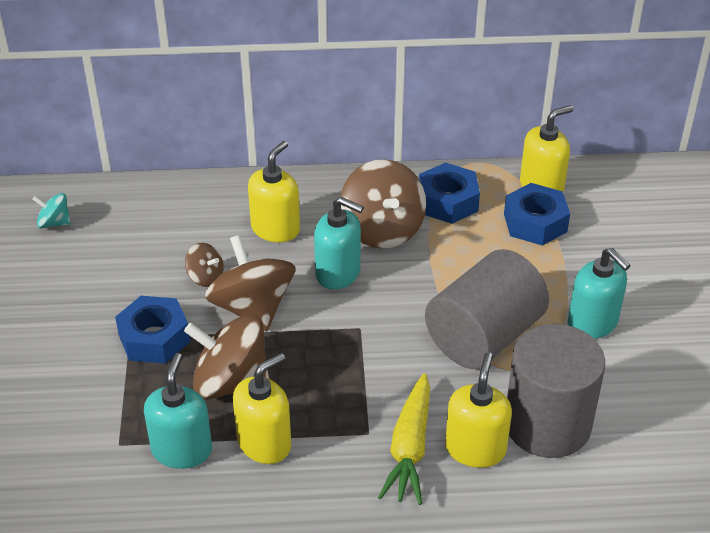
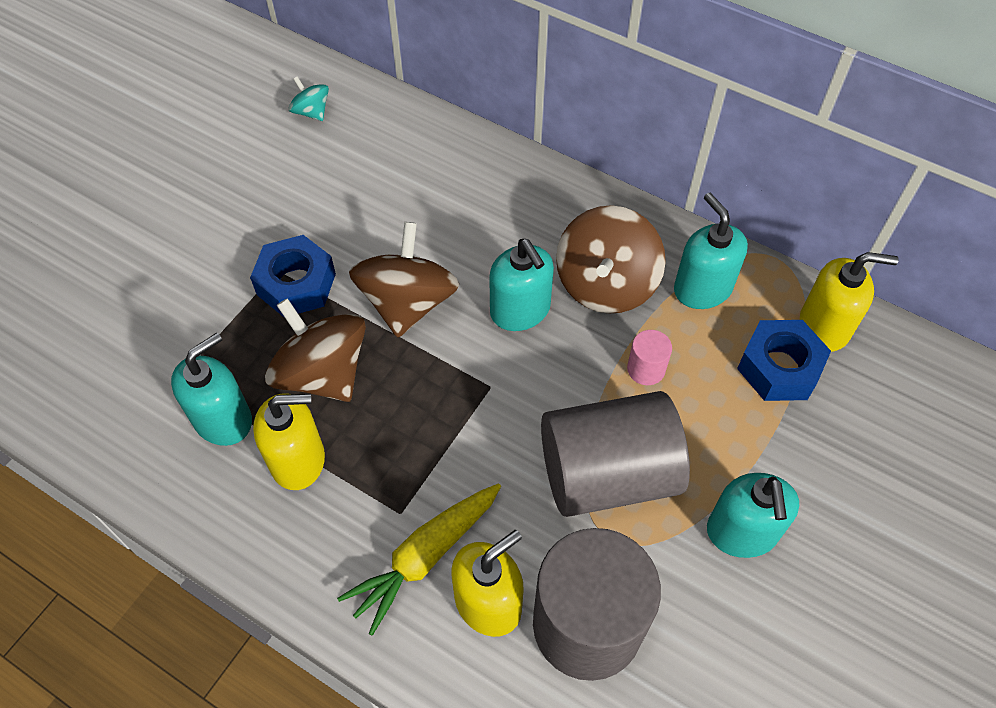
camera: 35 degrees right, 15 degrees up
brown spinning top [185,243,224,287] -> none
yellow soap dispenser [248,141,300,242] -> none
blue nut [419,162,480,224] -> turquoise soap dispenser [674,193,748,309]
none -> pink cylinder [627,330,672,385]

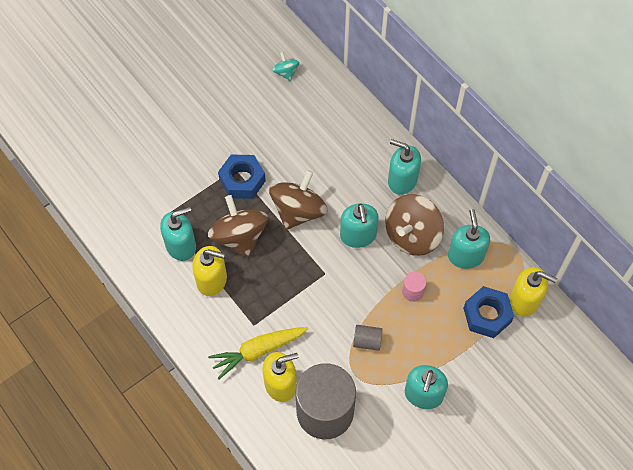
camera: 20 degrees right, 5 degrees up
grey cylinder [541,391,690,517] -> grey cylinder [353,325,383,351], size x0.40
none -> turquoise soap dispenser [388,139,421,195]

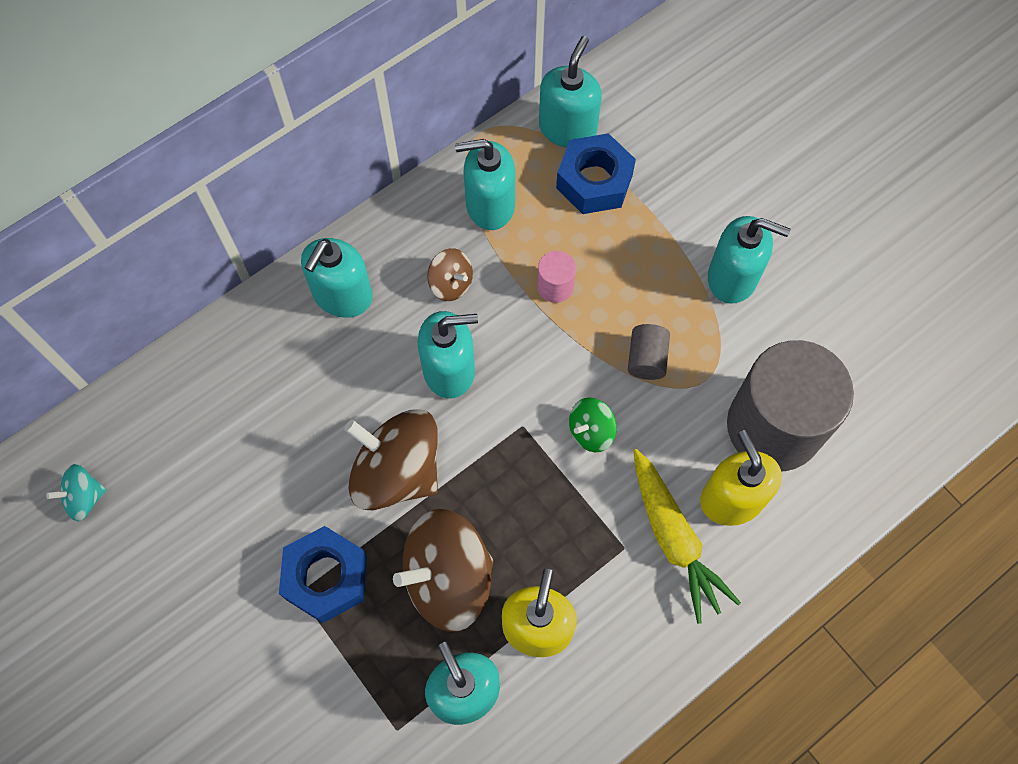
camera: 90 degrees left, 5 degrees up
brown spinning top [385,194,444,256] -> brown spinning top [427,248,473,301], size x0.49
yellow soap dispenser [510,267,557,317] -> turquoise soap dispenser [539,36,602,148]
none -> green spinning top [569,397,617,452]

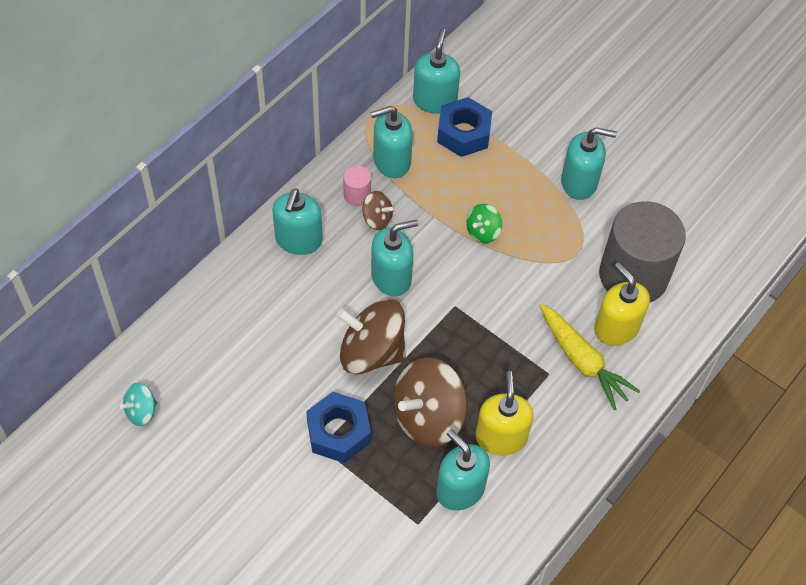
camera: 15 degrees left, 10 degrees down
pink cylinder [537,251,576,303] -> pink cylinder moved to [343,166,371,206]
green spinning top [569,397,617,452] -> green spinning top moved to [466,204,502,243]
grey cylinder [628,324,670,380] -> none

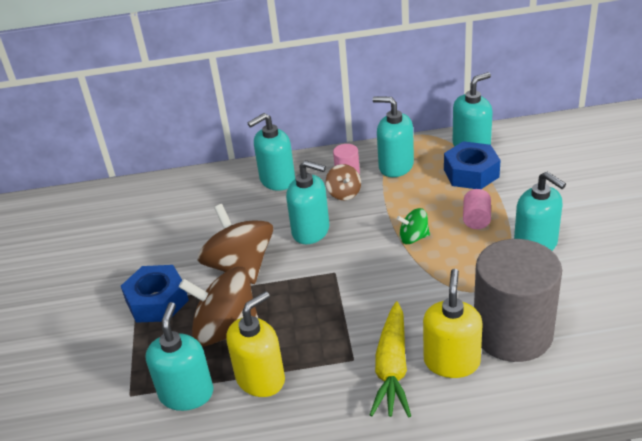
camera: 50 degrees right, 20 degrees down
turquoise spinning top [120,383,157,426] -> none
none -> pink cylinder [463,189,491,229]

